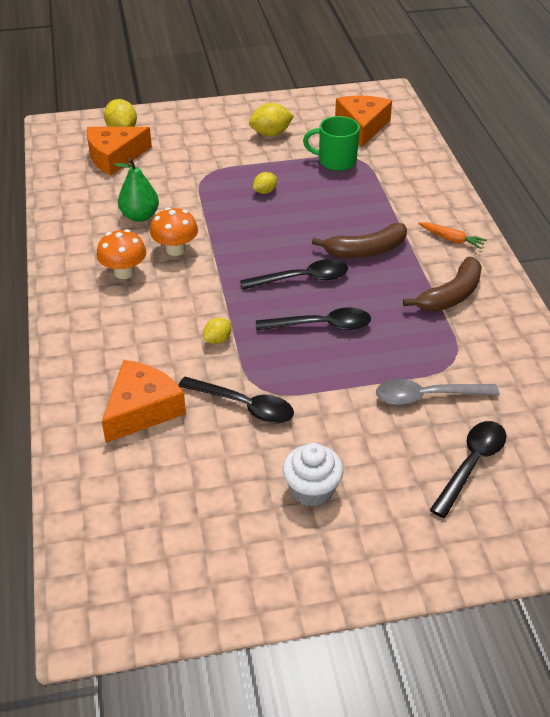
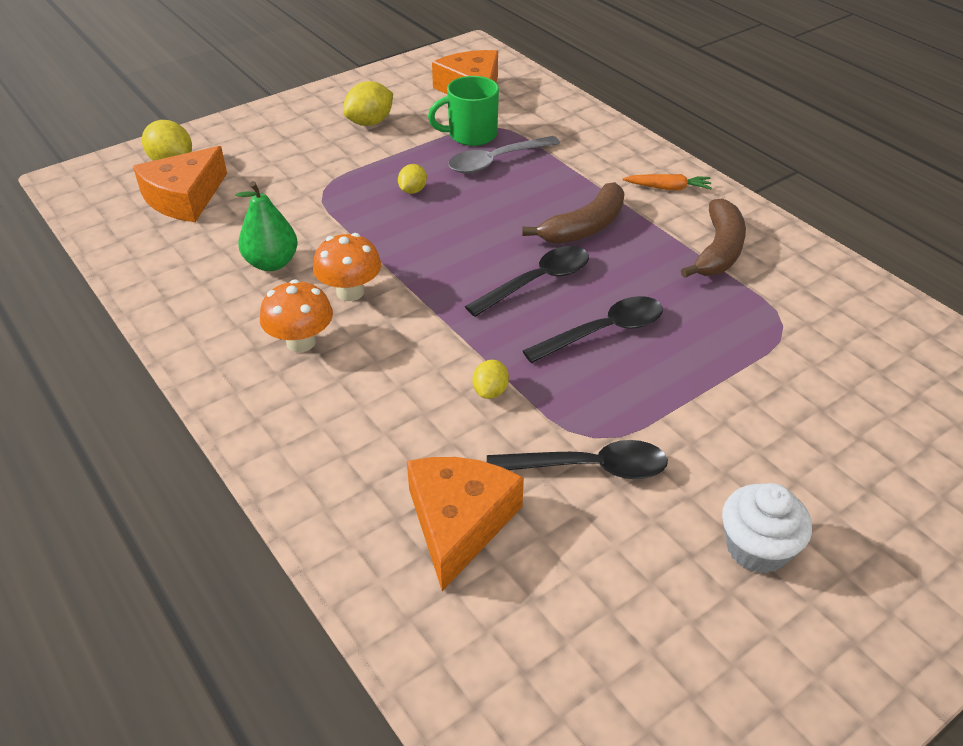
camera: 25 degrees left, 0 degrees up
grey spoon [376,379,499,405] -> grey spoon moved to [448,136,560,173]
black spoon [430,421,506,518] -> none

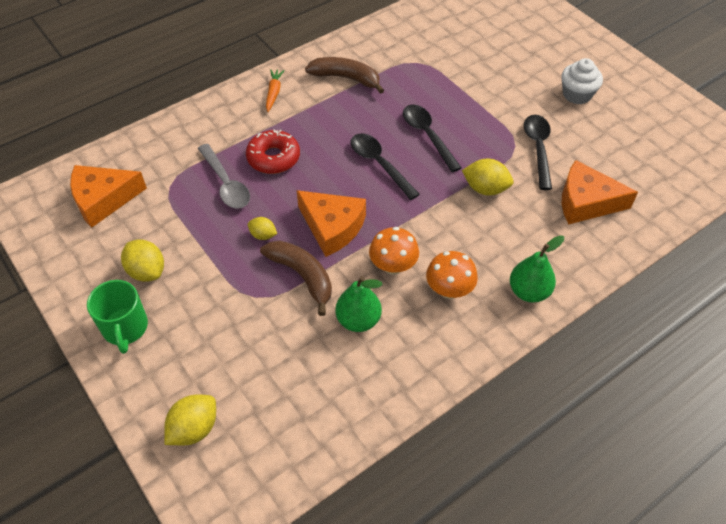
camera: 90 degrees left, 10 degrees up
orange cheese [133,146,227,222] -> orange cheese moved to [296,190,366,257]
green mug [428,76,499,146] -> green mug moved to [87,280,148,354]
yellow lemon [473,360,509,399] -> yellow lemon [462,159,513,195], size x1.65
brown banana [522,182,625,244] -> brown banana moved to [260,241,332,316]
none -> red donut [246,130,300,174]
none -> green pear [510,235,564,303]

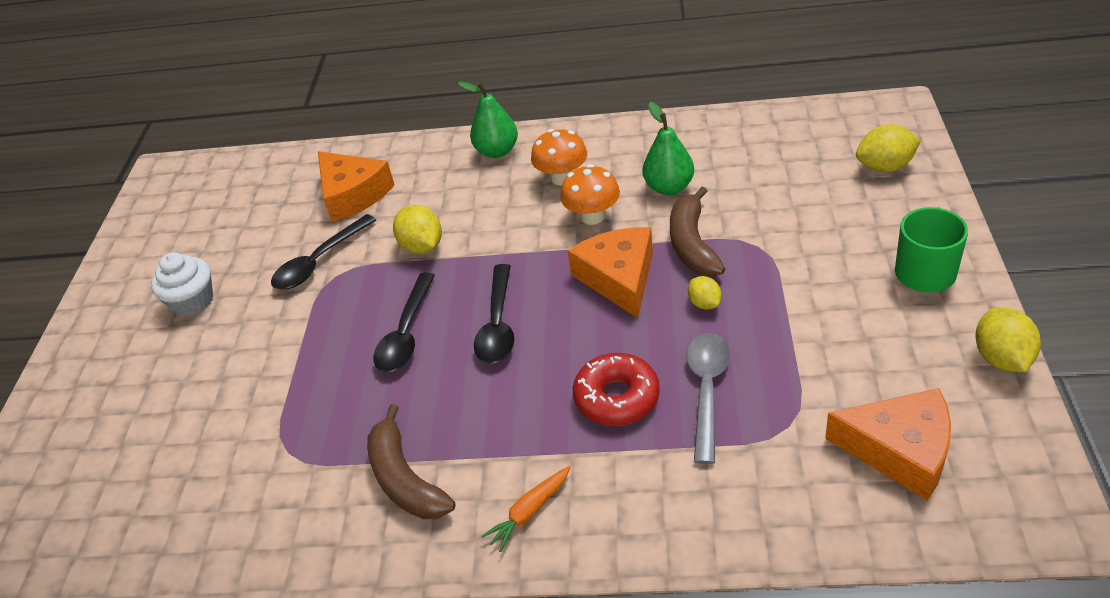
camera: 135 degrees left, 10 degrees down
yellow lemon [121,240,164,282] -> yellow lemon moved to [975,307,1041,372]

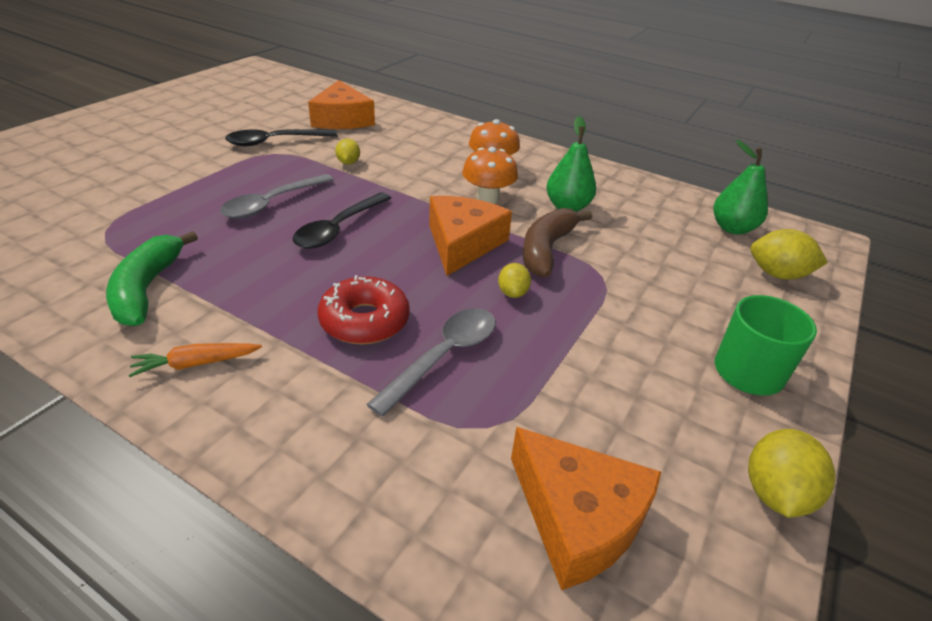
camera: 20 degrees right, 5 degrees down
white cupcake [151,252,213,316] -> none
brown banana [367,404,456,519] -> green banana [106,231,198,326]
black spoon [373,272,435,372] -> grey spoon [220,174,334,219]
yellow lemon [393,205,442,254] -> yellow lemon [335,139,360,164], size x0.60
green pear [458,81,518,158] -> green pear moved to [713,140,768,235]

